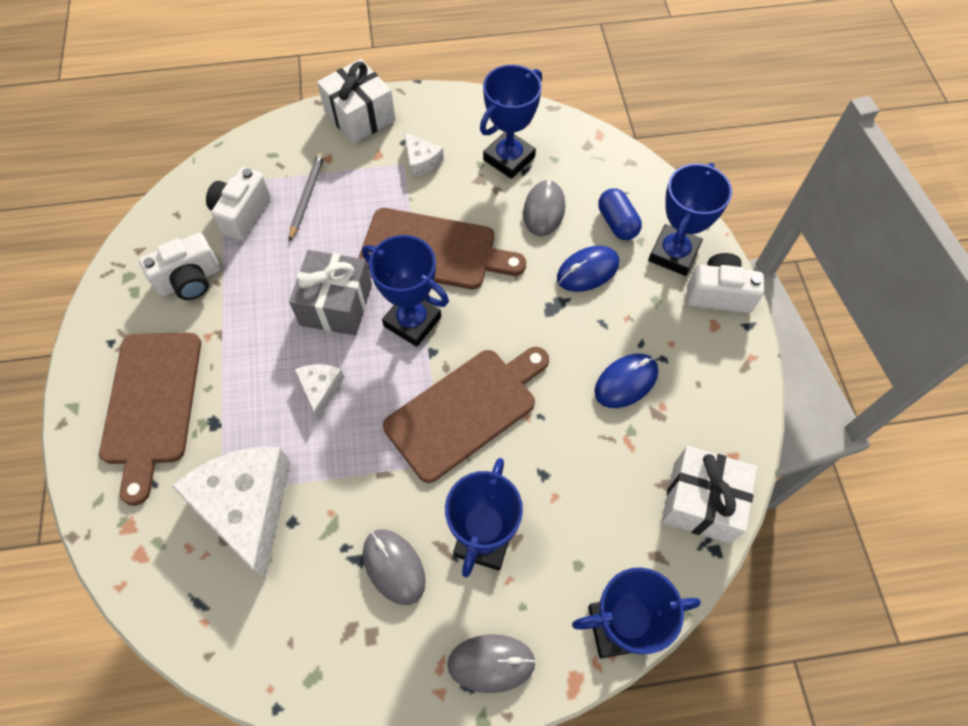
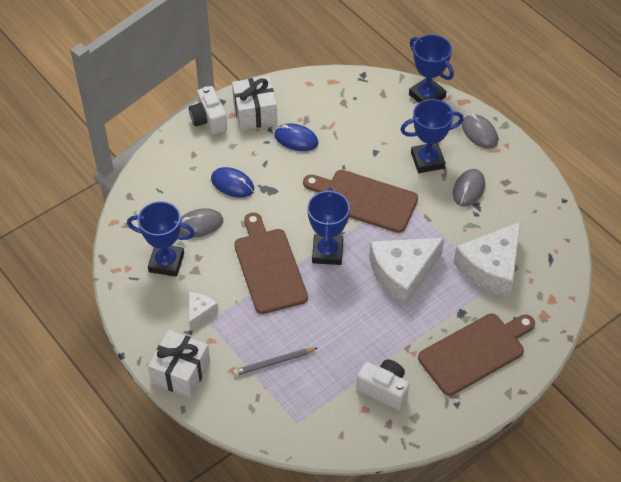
camera: 120 degrees left, 10 degrees down
white camera [206,167,271,241] -> none
grey gift [289,250,372,336] -> none
white cheese [294,364,344,419] -> white cheese [369,238,444,306], size x2.15
blue capsule [598,188,642,240] -> none
blue trophy [648,163,732,276] -> none
white gift [661,446,757,544] -> white gift moved to [232,76,277,130]

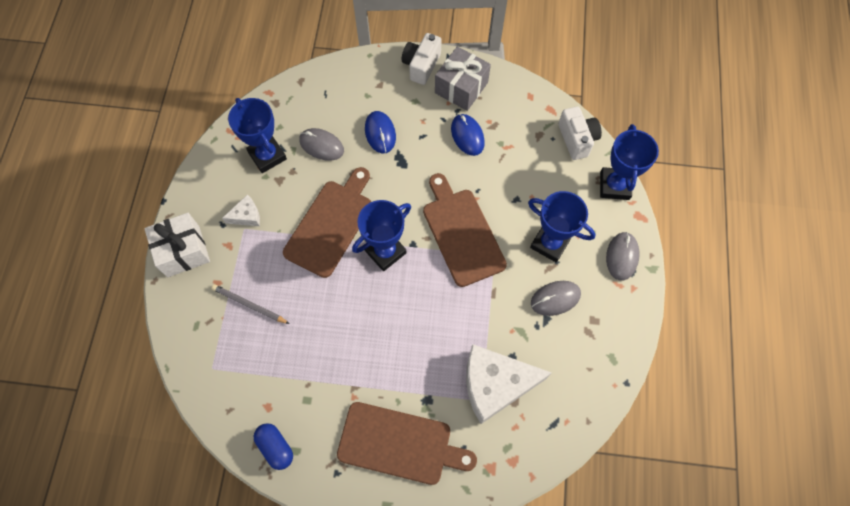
camera: 45 degrees right, 15 degrees up
white gift [232,76,277,130] -> grey gift [435,46,491,111]
white camera [356,359,409,410] -> white camera moved to [558,106,602,160]
white cheese [369,238,444,306] -> none
none -> blue capsule [254,423,293,470]

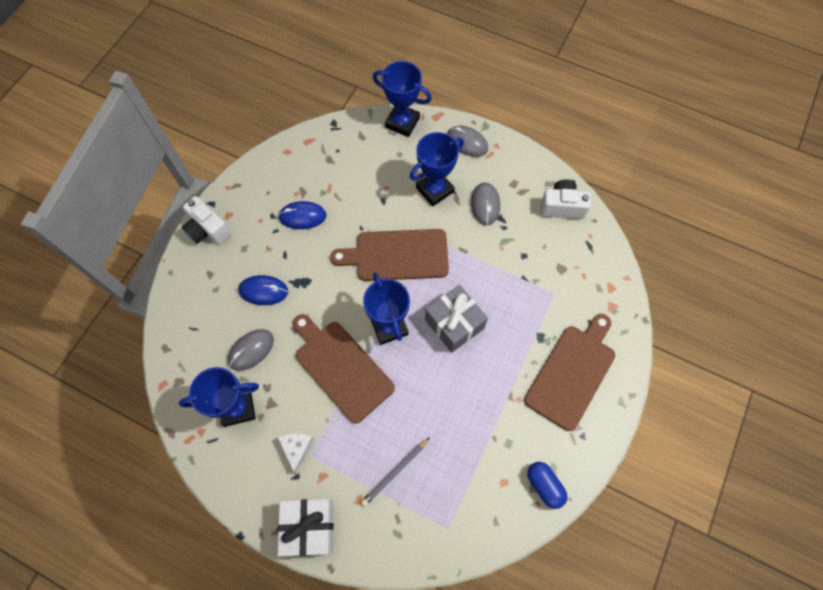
camera: 70 degrees left, 0 degrees up
blue capsule [254,423,293,470] -> blue capsule turned 75 degrees clockwise [527,462,567,509]
grey gift [435,46,491,111] -> grey gift moved to [425,285,488,353]
white cheese [466,344,552,424] -> none
white camera [558,106,602,160] -> white camera moved to [541,180,591,219]

